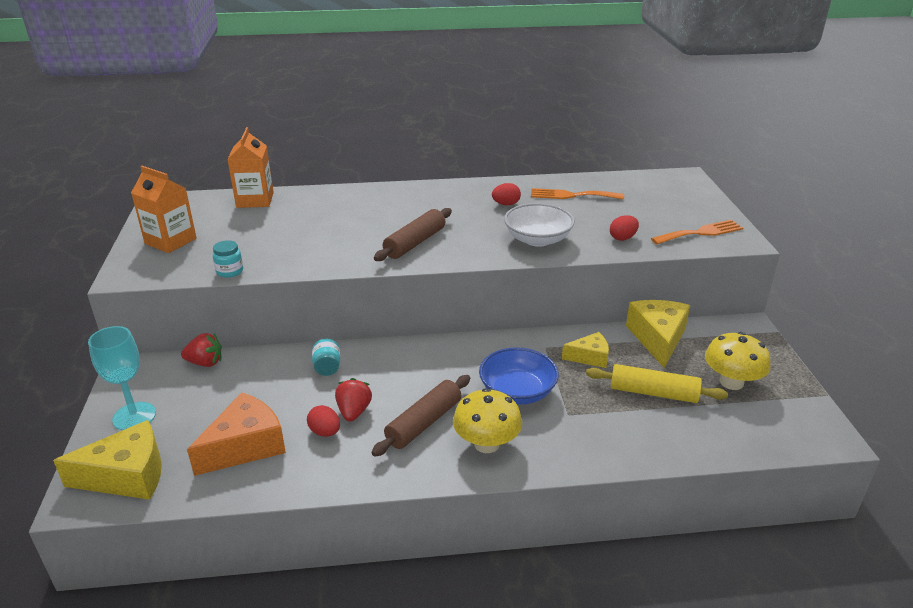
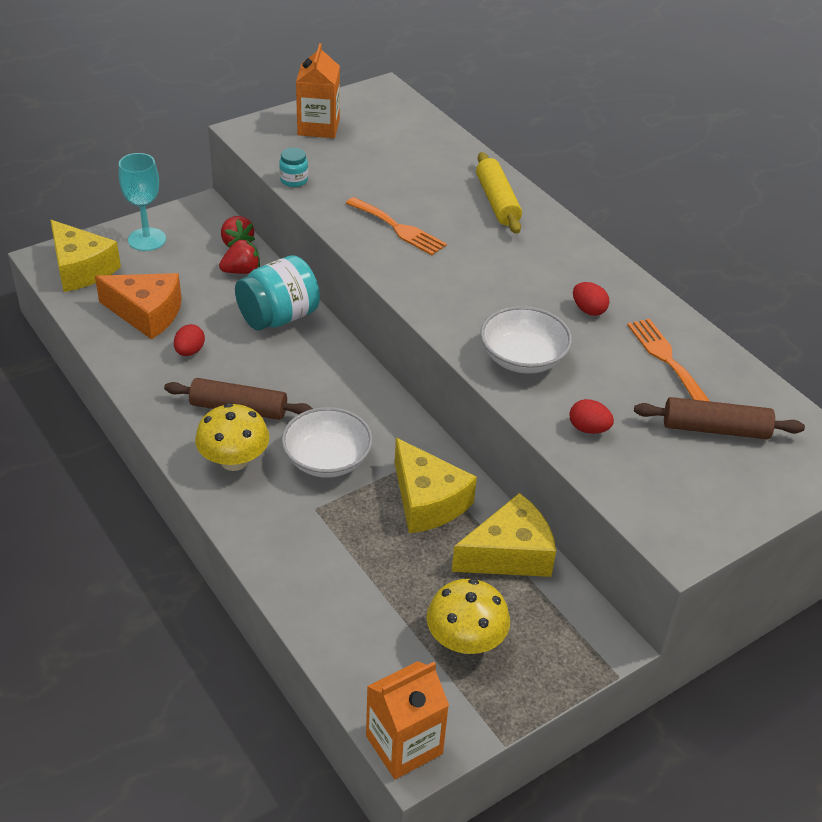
camera: 60 degrees right, 10 degrees up
orange carton [227,127,274,208] -> orange carton moved to [366,661,449,779]
turquoise jar [312,339,340,376] -> turquoise jar [235,255,320,331], size x2.09
red strawberry [335,378,372,422] -> red strawberry moved to [219,239,260,274]
brown rolling pin [374,208,452,261] -> brown rolling pin moved to [634,397,805,439]
blue bowl [479,347,559,405] -> white bowl [281,407,373,478]
yellow cheese [562,332,609,368] -> yellow cheese [395,438,477,533], size x1.70
yellow rolling pin [586,364,728,403] -> yellow rolling pin moved to [476,152,522,234]
orange fork [651,220,743,244] -> orange fork moved to [346,197,447,255]

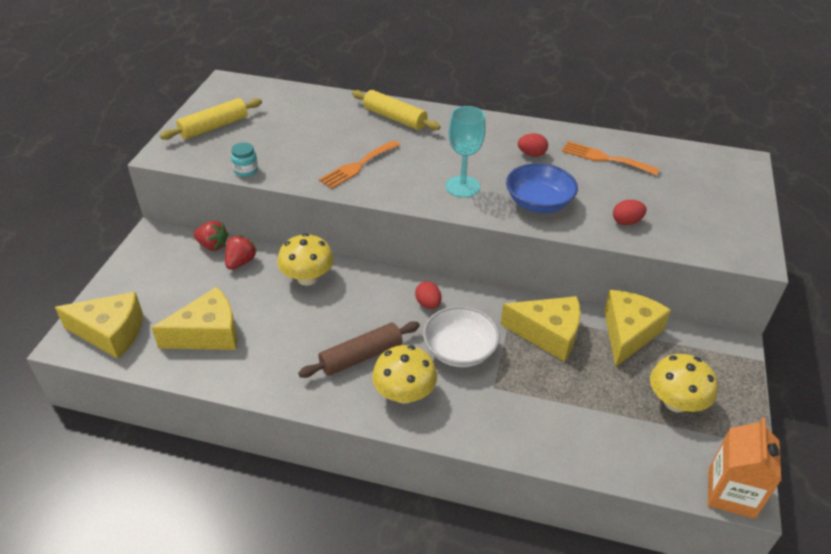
camera: 40 degrees left, 0 degrees up
orange cheese [95,273,182,340] -> yellow cheese [152,287,237,350]
turquoise goblet [119,153,166,251] -> turquoise goblet moved to [446,106,486,198]
red egg [174,324,205,356] -> red egg moved to [415,281,442,309]
turquoise jar [235,255,320,331] -> yellow mushroom [277,233,334,286]
orange carton [296,43,340,138] -> yellow rolling pin [160,98,262,140]
orange fork [346,197,447,255] -> orange fork turned 135 degrees clockwise [319,140,400,189]
white bowl [480,306,572,374] -> blue bowl [506,163,578,213]
brown rolling pin [634,397,805,439] -> none

